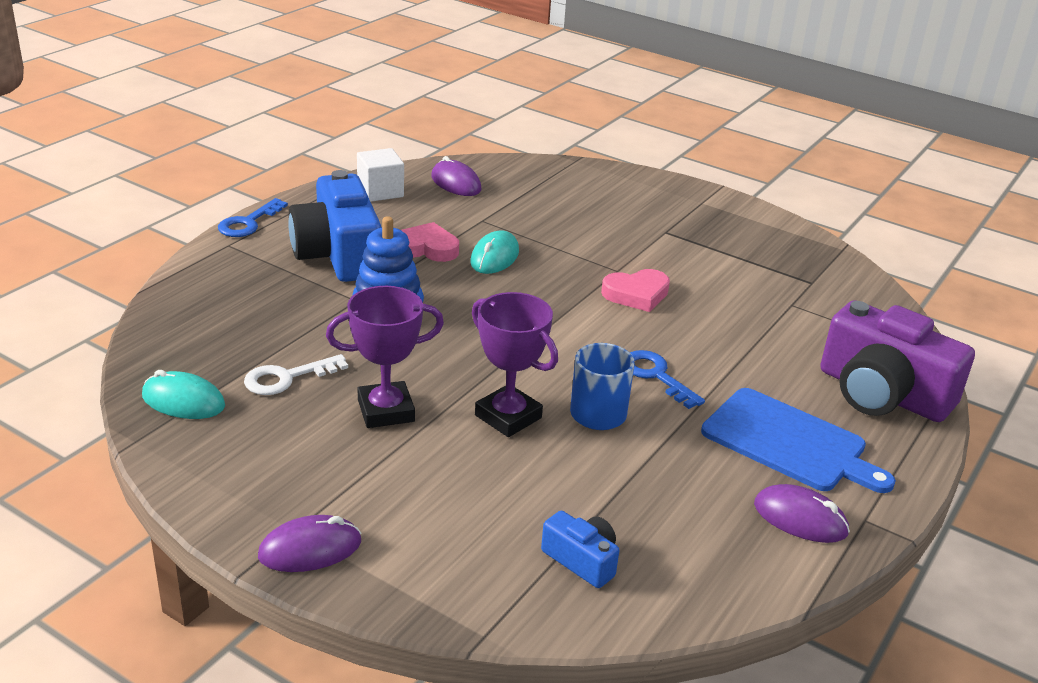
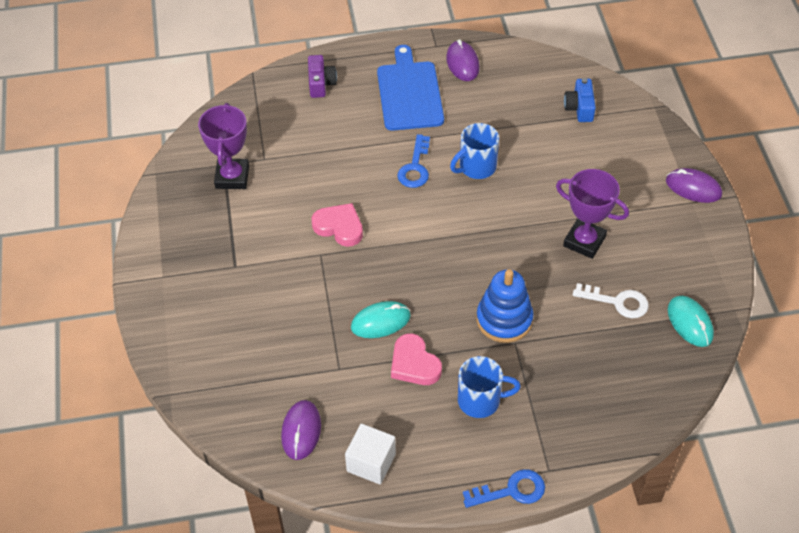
camera: 130 degrees left, 20 degrees up
blue camera [288,170,382,282] -> blue mug [458,356,521,418]
purple trophy [472,292,558,437] -> purple trophy moved to [198,103,249,189]
purple camera [820,300,975,422] -> purple camera [308,55,337,98], size x0.47

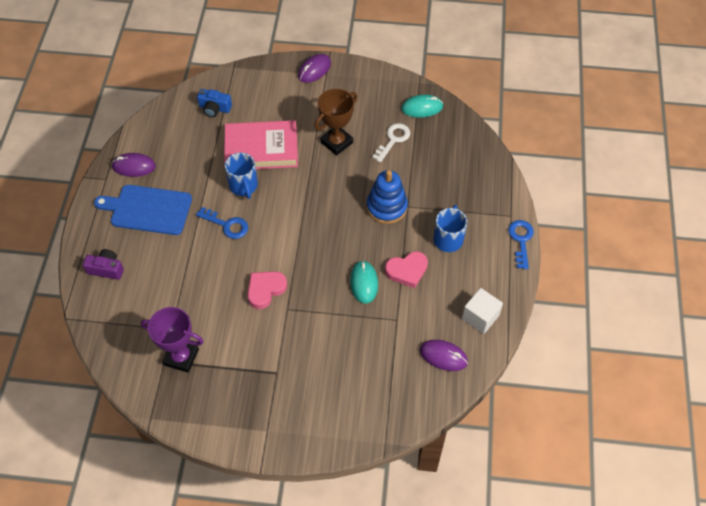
camera: 75 degrees left, 5 degrees up
purple trophy [556,169,629,259] -> brown trophy [314,89,357,156]
none -> pink book [224,120,298,169]

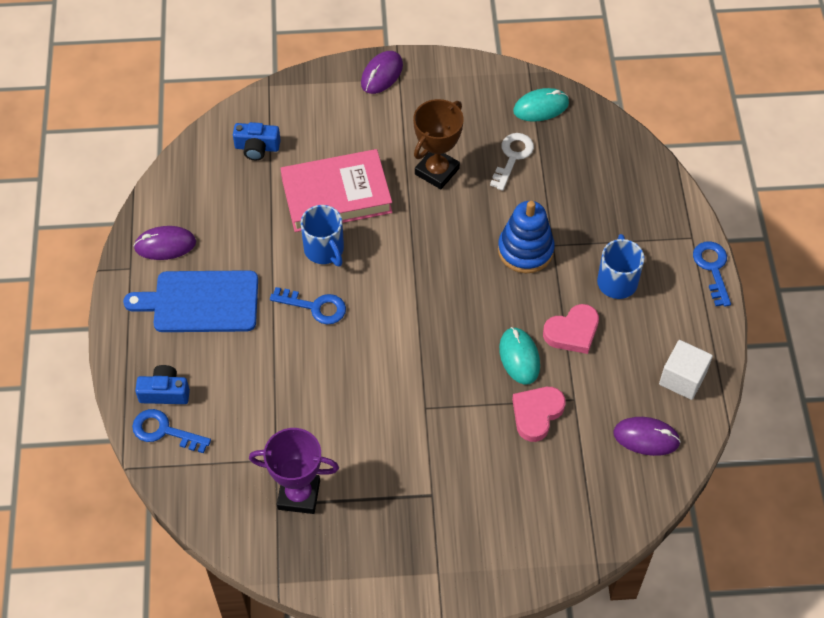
camera: 10 degrees left, 0 degrees up
purple camera [83,249,124,280] -> blue camera [135,365,190,404]
pink heart [247,271,287,309] -> pink heart moved to [512,387,566,442]
none -> blue key [132,409,211,453]

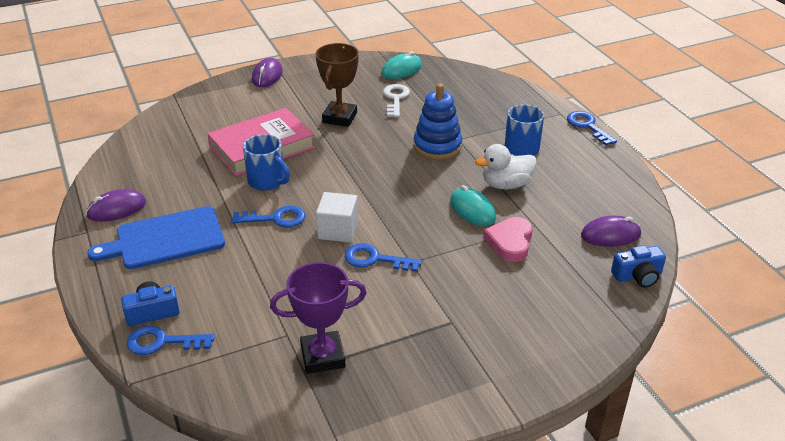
camera: 20 degrees left, 20 degrees down
blue camera [233,122,280,160] -> blue camera moved to [611,245,666,288]
pink heart [543,304,599,354] -> white duck [475,144,537,189]
white cube [659,340,713,400] -> white cube moved to [316,192,358,242]
none -> blue key [345,243,422,272]

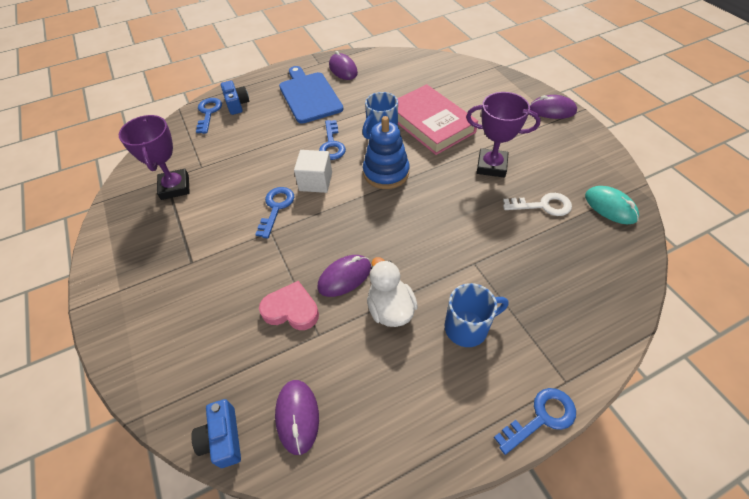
camera: 90 degrees right, 15 degrees up
brown trophy [316,43,359,127] -> purple trophy [466,92,541,178]
blue stacking toy [414,84,462,160] -> blue stacking toy moved to [363,116,410,189]
turquoise mouse [450,185,496,226] -> purple mouse [317,255,371,297]

